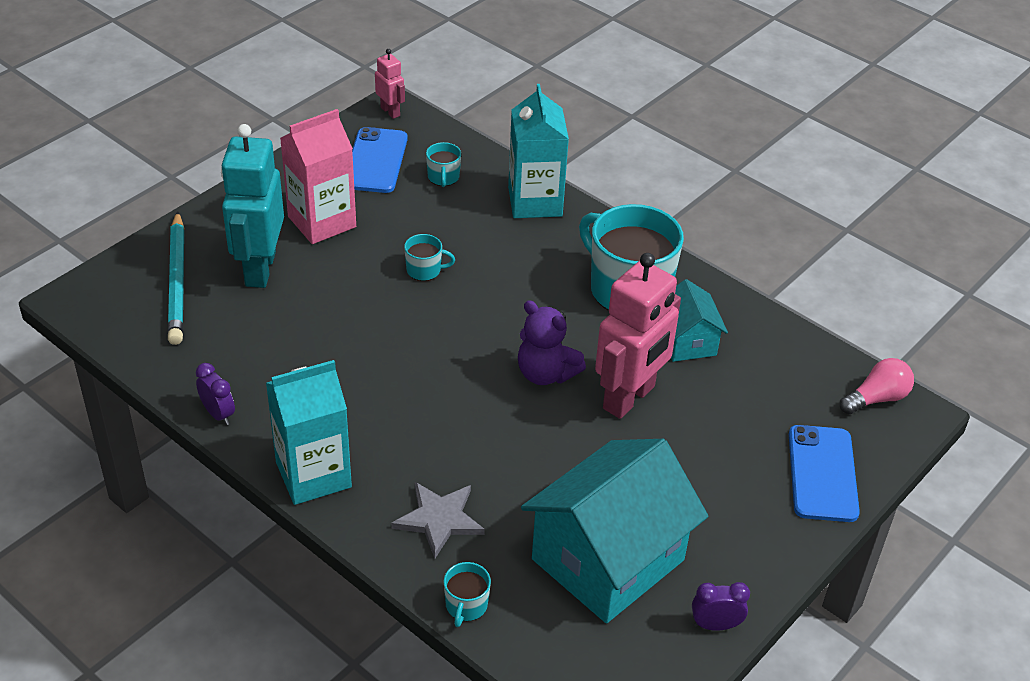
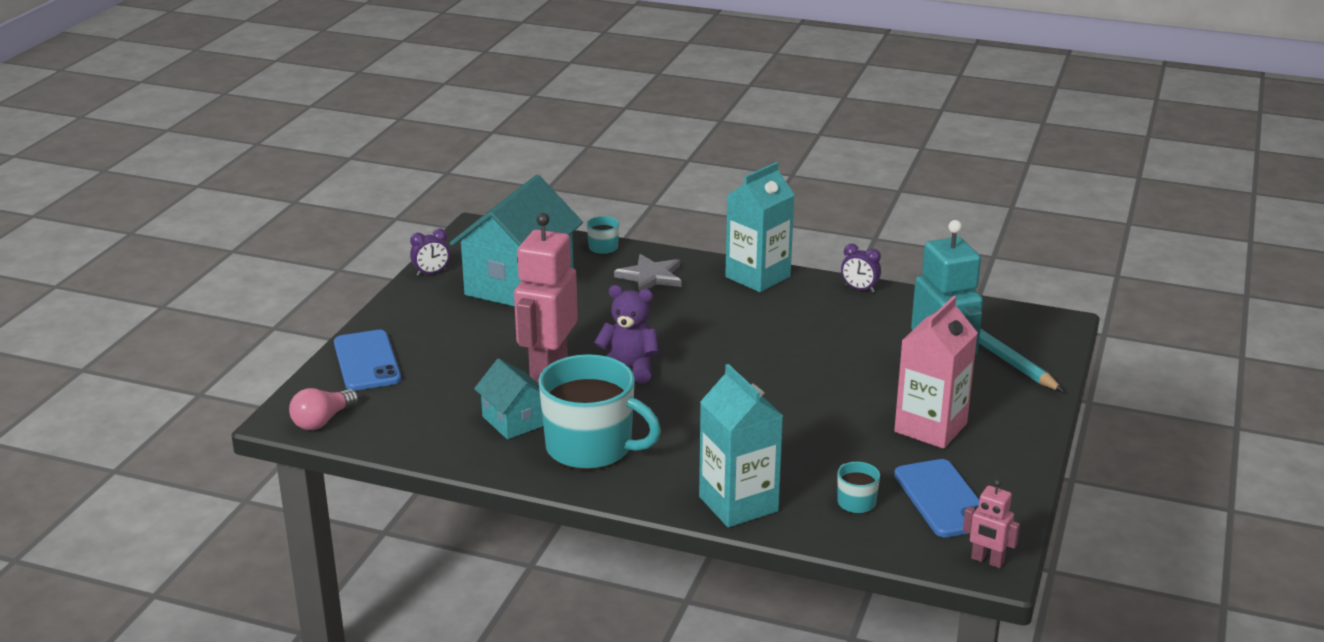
camera: 160 degrees right, 15 degrees down
turquoise mug [404,234,455,281] -> none

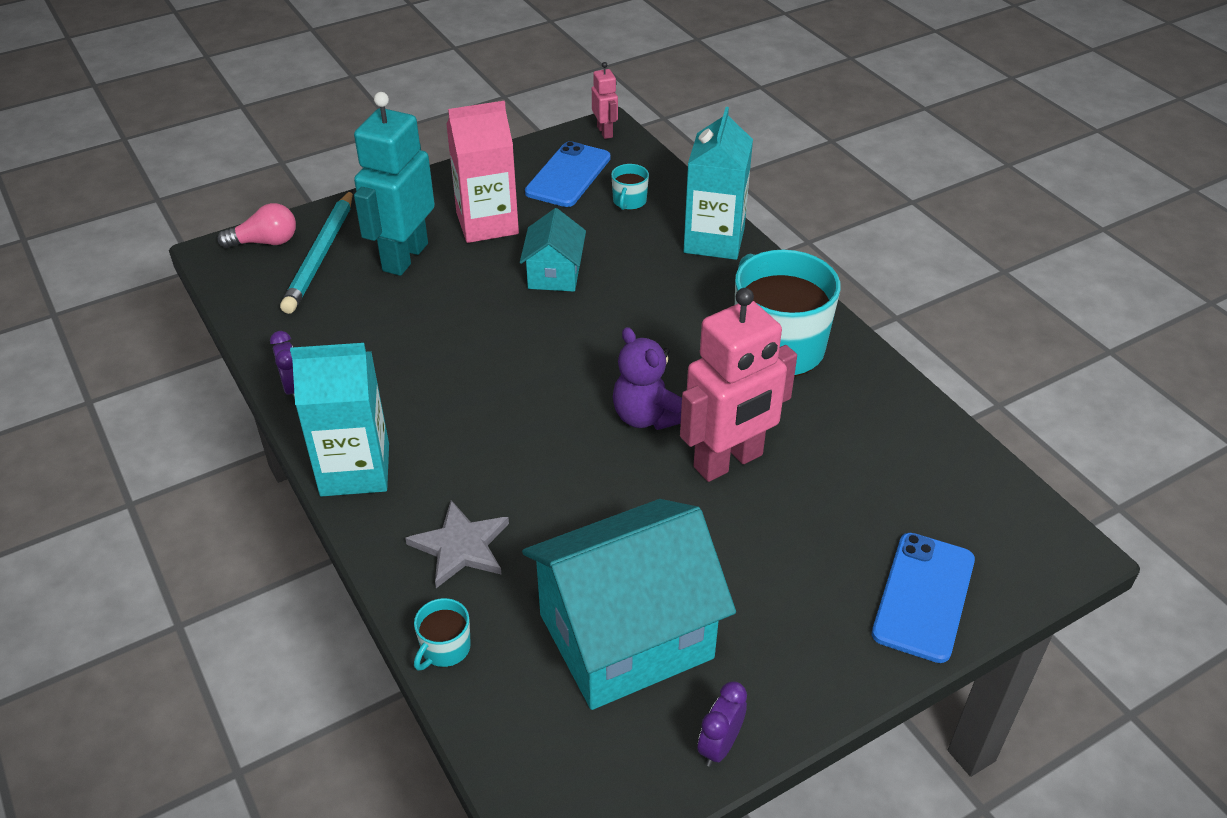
camera: 140 degrees left, 15 degrees up
pink light bulb [289,388,358,430] -> pink light bulb moved to [217,203,296,248]
purple clock [410,228,450,276] -> purple clock turned 75 degrees counterclockwise [698,681,747,767]
turquoise house [474,358,543,439] -> turquoise house moved to [520,208,586,292]

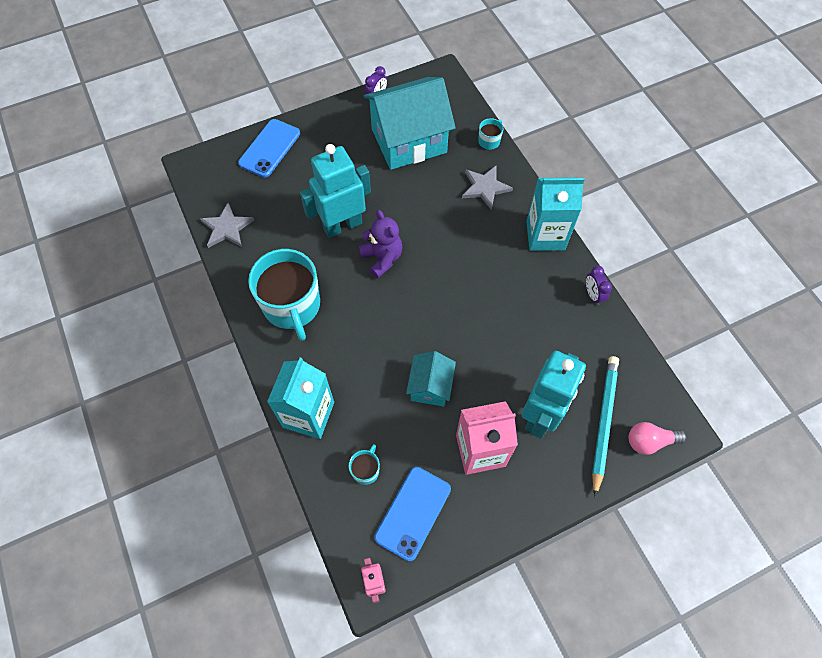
camera: 175 degrees left, 20 degrees up
pink robot [680,288,797,482] -> turquoise robot [300,144,371,238]
none -> grey star [200,203,254,248]

